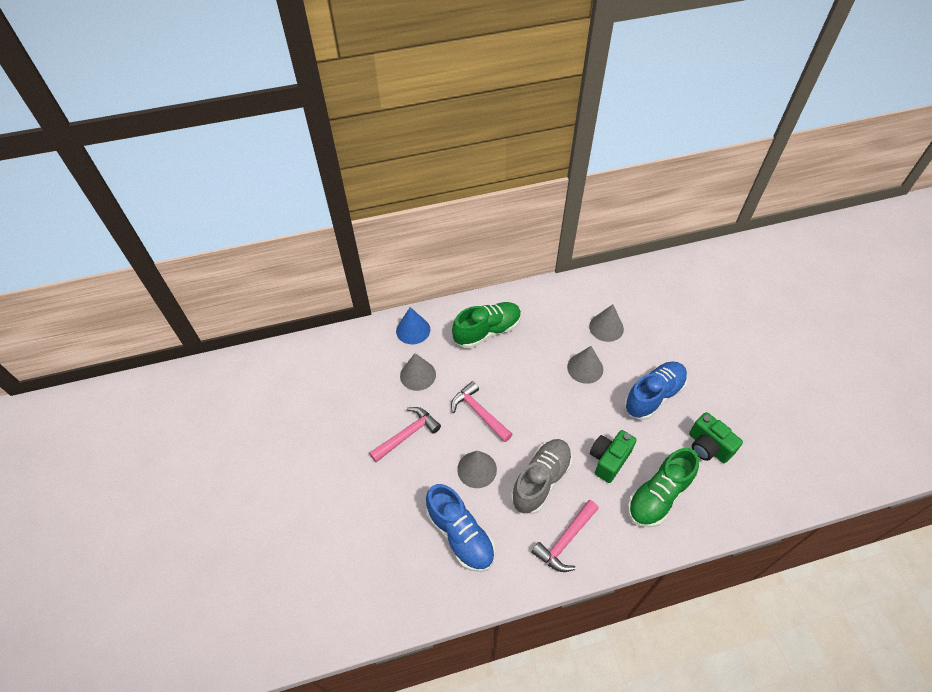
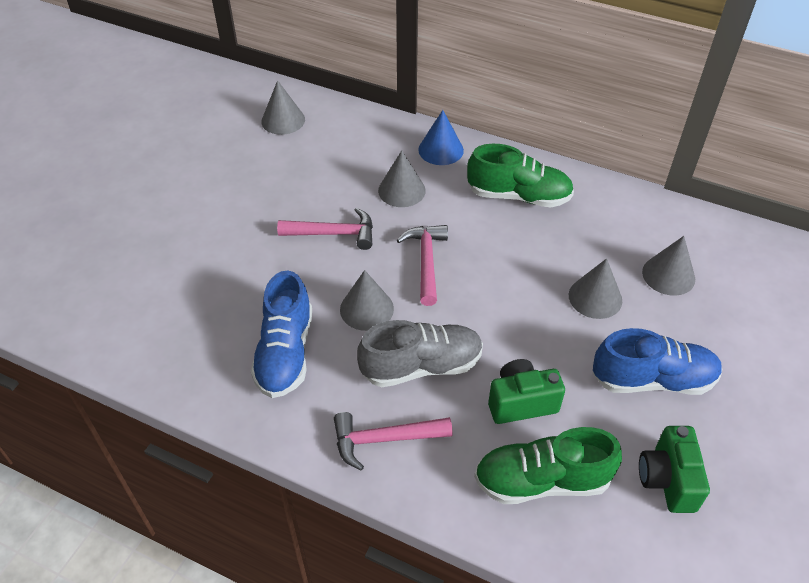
camera: 40 degrees right, 5 degrees down
none -> grey cone [261,80,305,135]

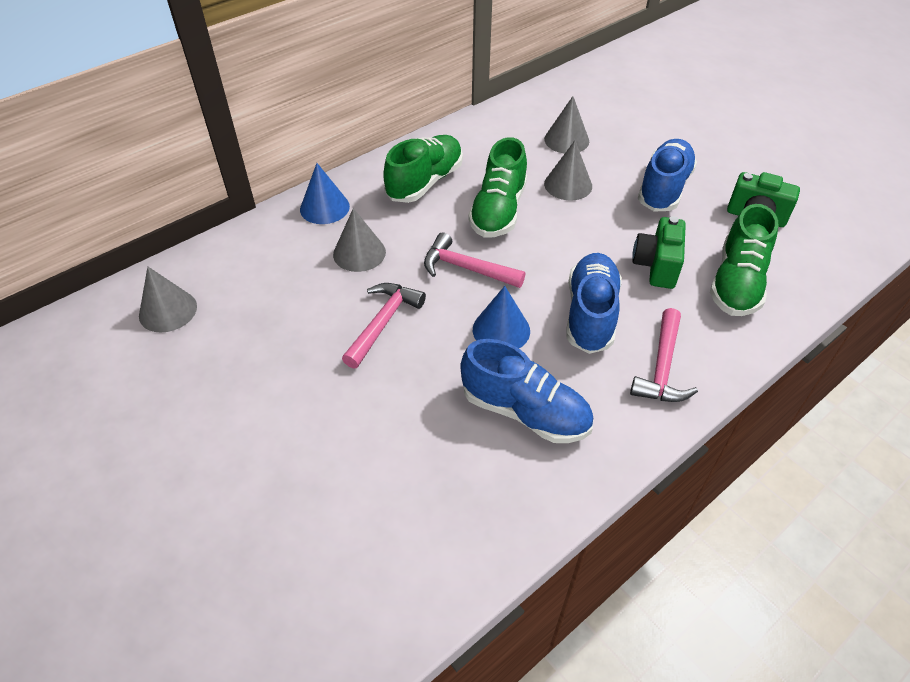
camera: 65 degrees left, 0 degrees up
grey cone [340,270,394,331] -> blue cone [473,286,530,348]
grey shoe [357,320,483,387] -> blue shoe [566,253,622,354]
none -> green shoe [468,137,527,238]

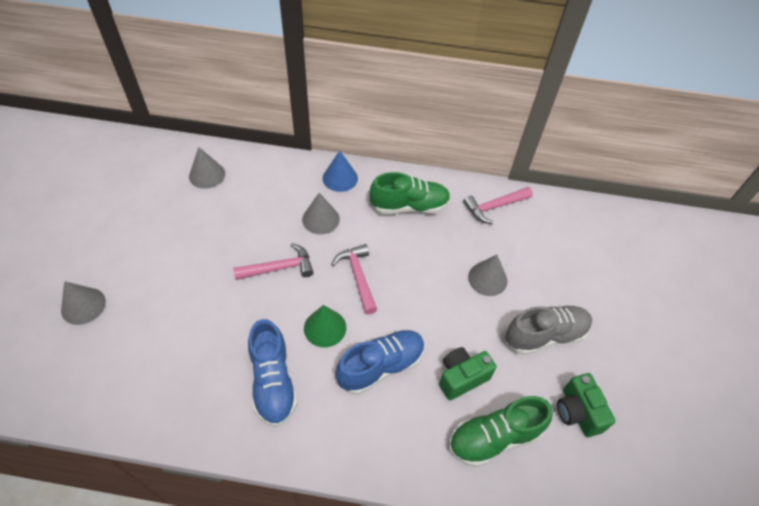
camera: 45 degrees right, 5 degrees up
green shoe [468,137,527,238] -> none
blue cone [473,286,530,348] -> green cone [304,305,346,347]
grey cone [544,96,589,154] -> grey cone moved to [61,281,106,325]
pink hammer [630,308,698,402] -> pink hammer moved to [463,187,533,224]
blue shoe [638,139,697,212] -> grey shoe [506,305,592,355]

